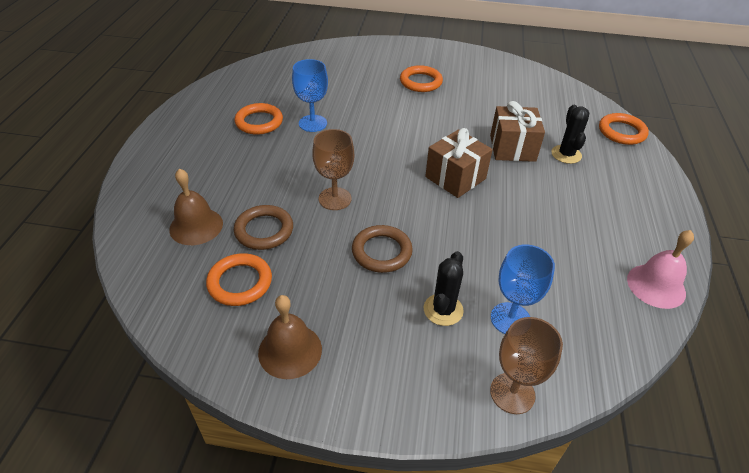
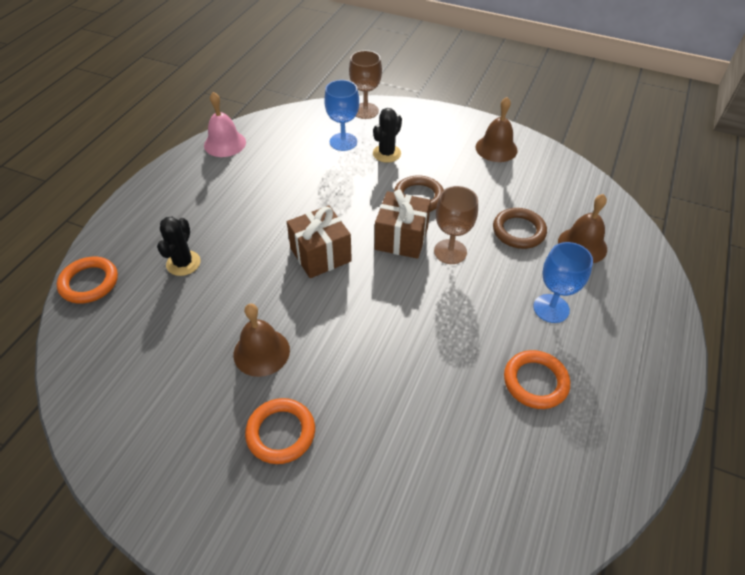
camera: 165 degrees left, 5 degrees up
orange ring [206,253,272,306] -> none
blue goblet [292,59,328,132] -> blue goblet moved to [533,242,593,323]
brown gift [490,101,545,162] -> brown gift moved to [375,189,431,259]
none -> brown bell [233,304,290,377]

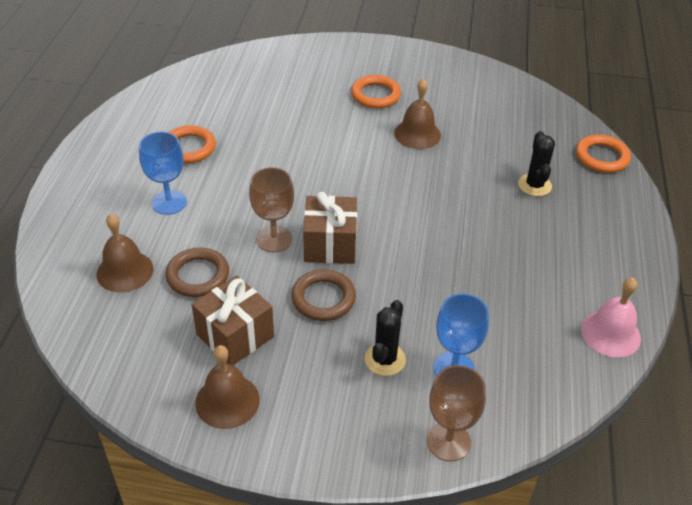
camera: 165 degrees right, 5 degrees down
brown gift [287,205,352,278] -> brown gift moved to [192,275,274,365]

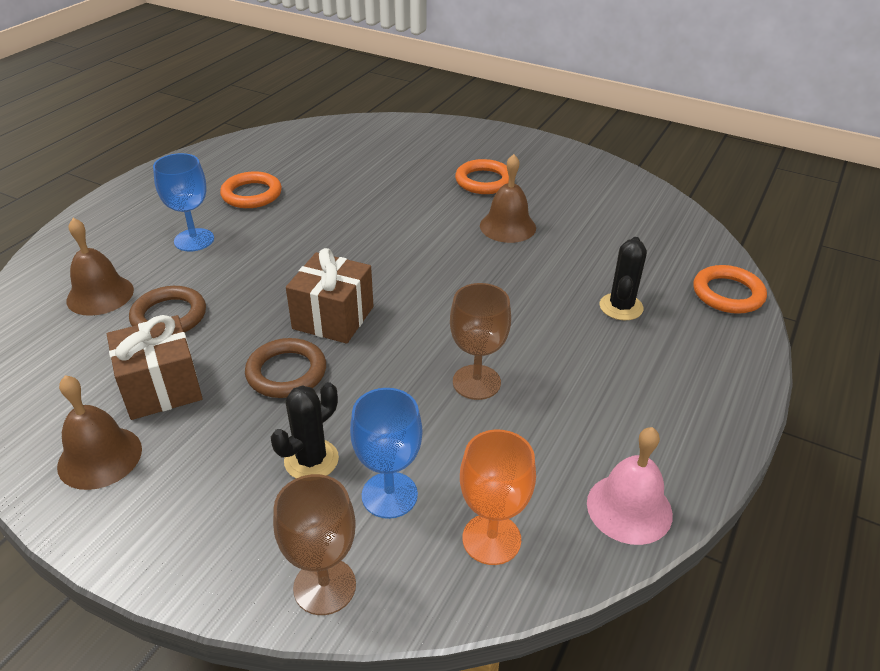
camera: 20 degrees right, 5 degrees down
brown goblet [249,167,294,253] -> brown goblet moved to [450,283,511,400]
none -> orange goblet [460,430,536,565]

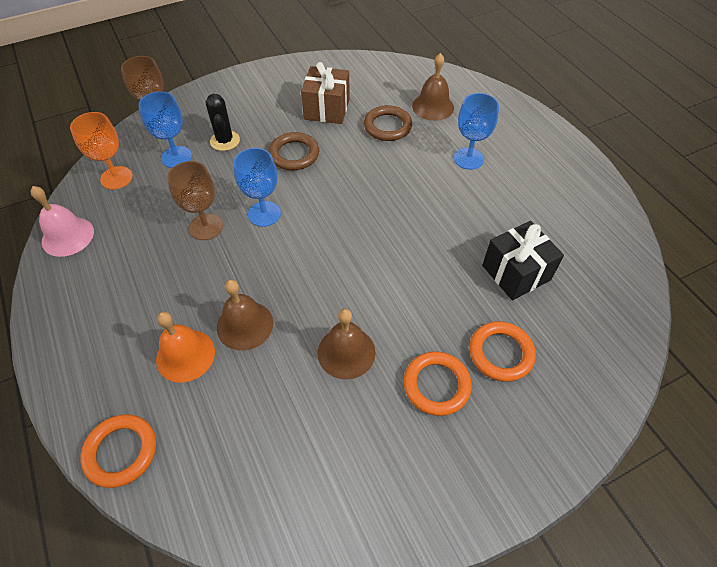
camera: 125 degrees right, 15 degrees up
brown bell [57,375,142,490] -> brown bell moved to [217,280,273,351]
orange ring [220,171,282,208] -> orange ring moved to [469,321,536,382]
brown gift [286,248,373,344] -> none
black cactus [600,237,647,320] -> orange bell [156,312,215,382]
none -> blue goblet [234,148,281,227]
none -> black gift [482,221,564,300]

